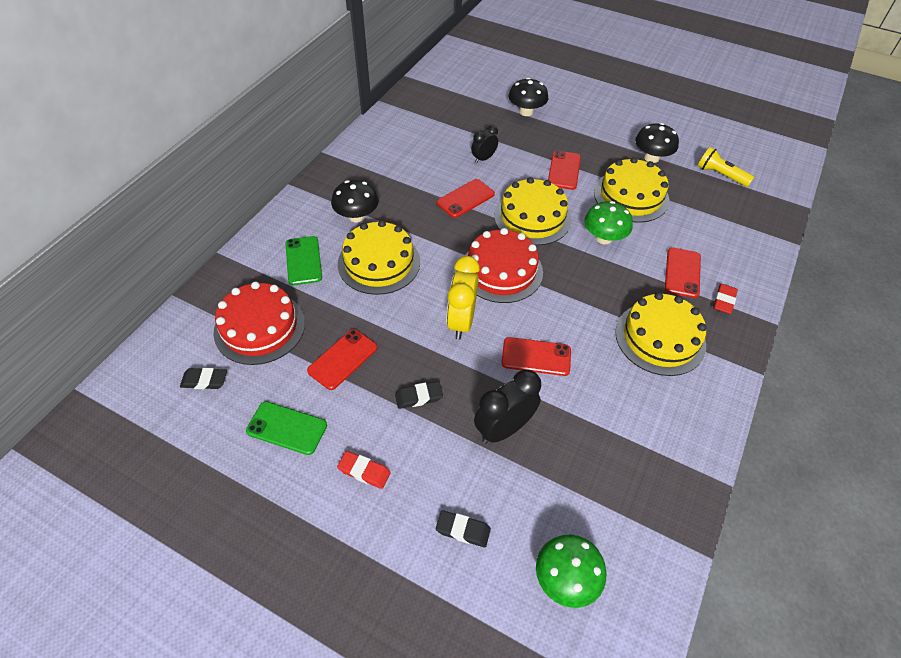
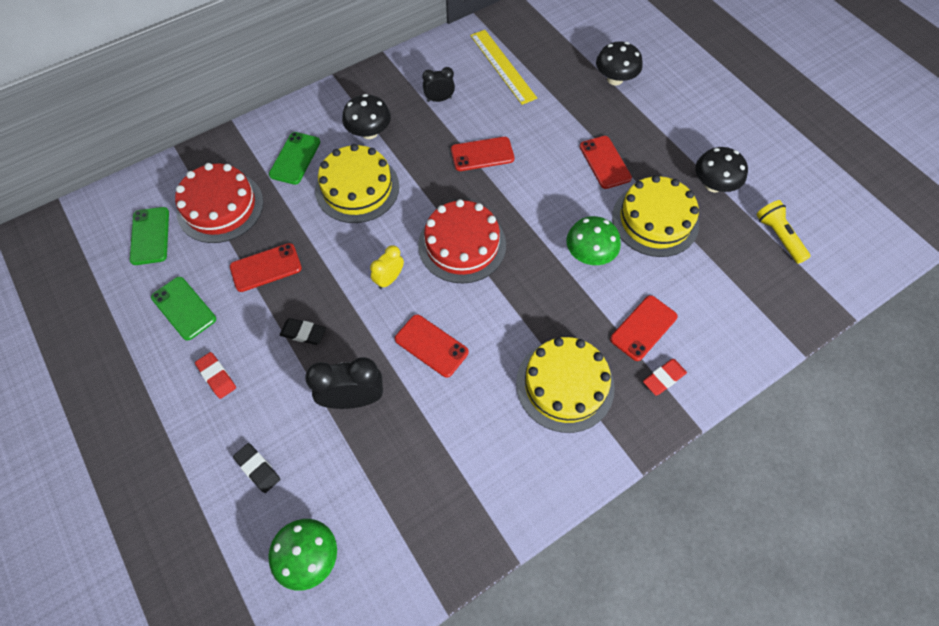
camera: 30 degrees right, 10 degrees up
black eraser [180,368,227,389] -> green phone [130,207,169,265]
yellow clock [447,256,480,339] -> yellow clock [370,245,404,289], size x0.59
black clock [471,125,498,163] -> black clock moved to [422,67,455,102]
yellow cake [494,177,572,245] -> none
red phone [548,150,581,190] -> red phone turned 60 degrees counterclockwise [580,136,632,189]
none -> yellow ruler [470,30,537,105]

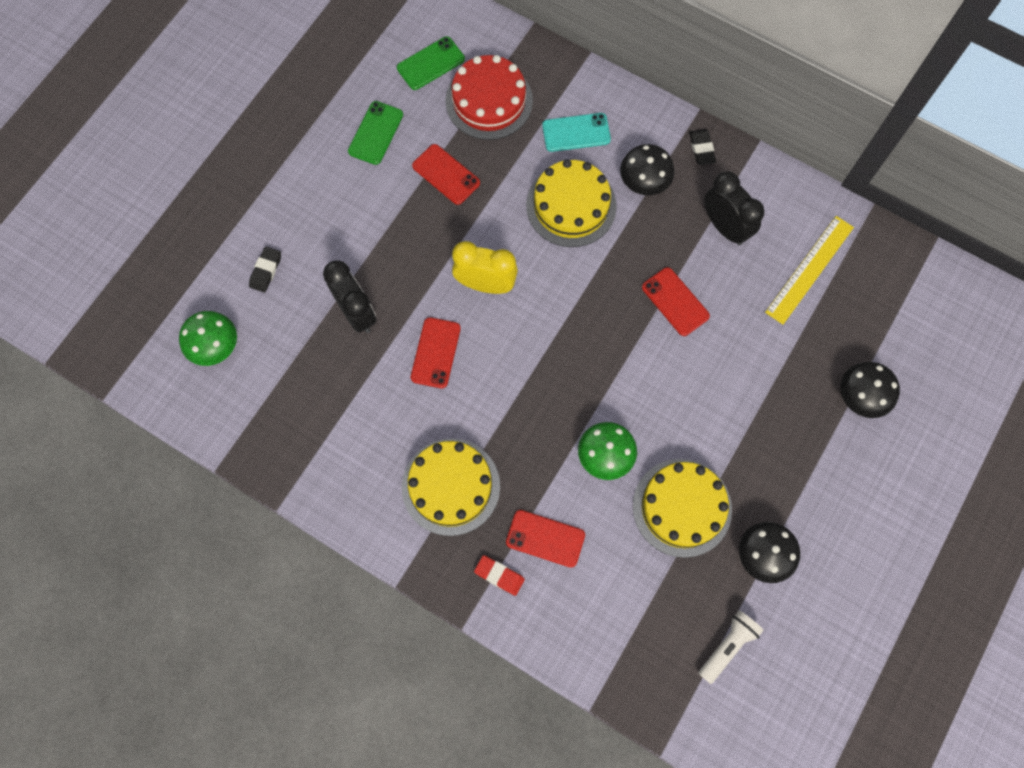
camera: 65 degrees right, 10 degrees up
red eraser [195,352,236,399] -> none
green phone [269,132,320,185] -> turquoise phone [542,113,611,152]
black eraser [280,318,326,345] -> black eraser moved to [689,129,716,165]
yellow clock [370,245,404,289] -> yellow clock [452,241,518,294], size x1.68
red cake [418,199,506,283] -> none
black clock [422,67,455,102] -> black clock [704,171,764,245], size x1.68
red phone [580,136,632,189] -> none
yellow flashlight [756,200,811,264] -> white flashlight [698,610,764,684]

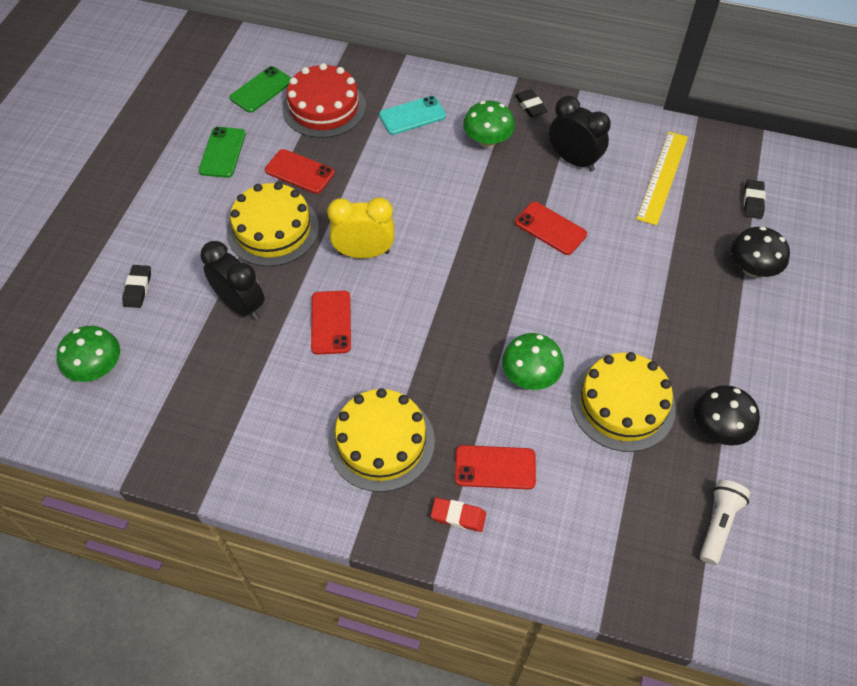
camera: 15 degrees left, 15 degrees down
yellow cake [526,159,617,247] -> yellow cake moved to [227,182,319,267]
black mushroom [620,144,675,195] -> green mushroom [463,101,515,148]
none -> black eraser [744,179,766,219]

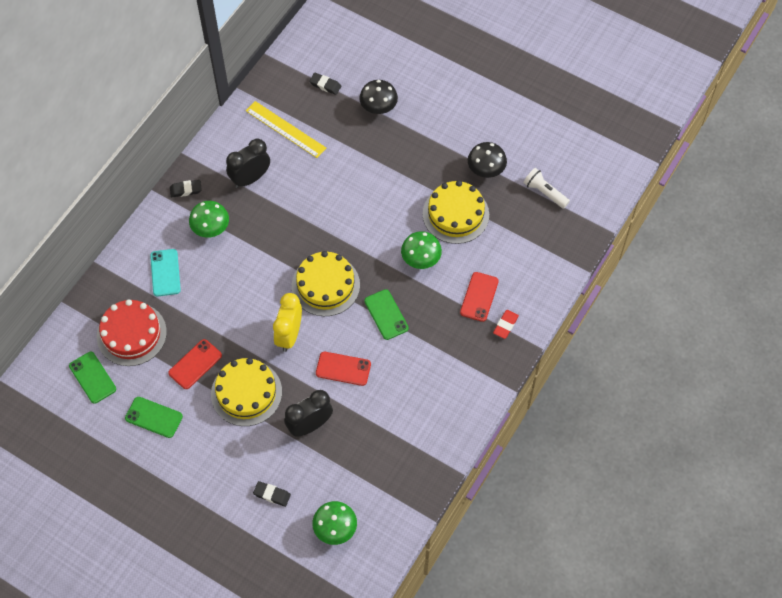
camera: 75 degrees left, 5 degrees up
yellow cake [328,388,435,492] -> yellow cake moved to [292,251,360,316]
red phone [515,202,587,255] -> none
none -> green phone [364,289,409,340]

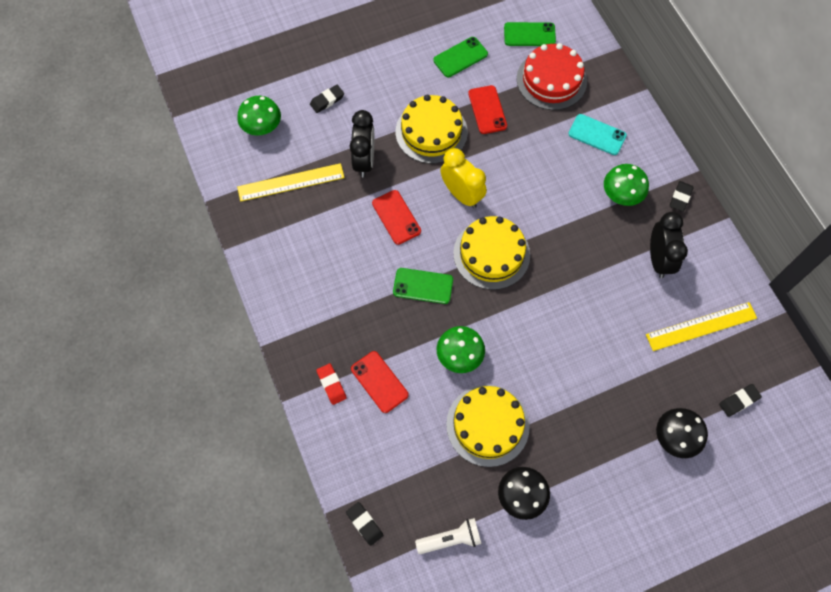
camera: 125 degrees right, 5 degrees up
red phone [316,352,371,386] -> red phone turned 75 degrees counterclockwise [372,190,421,245]
none -> yellow ruler [237,163,345,201]
none -> black eraser [346,502,383,546]

